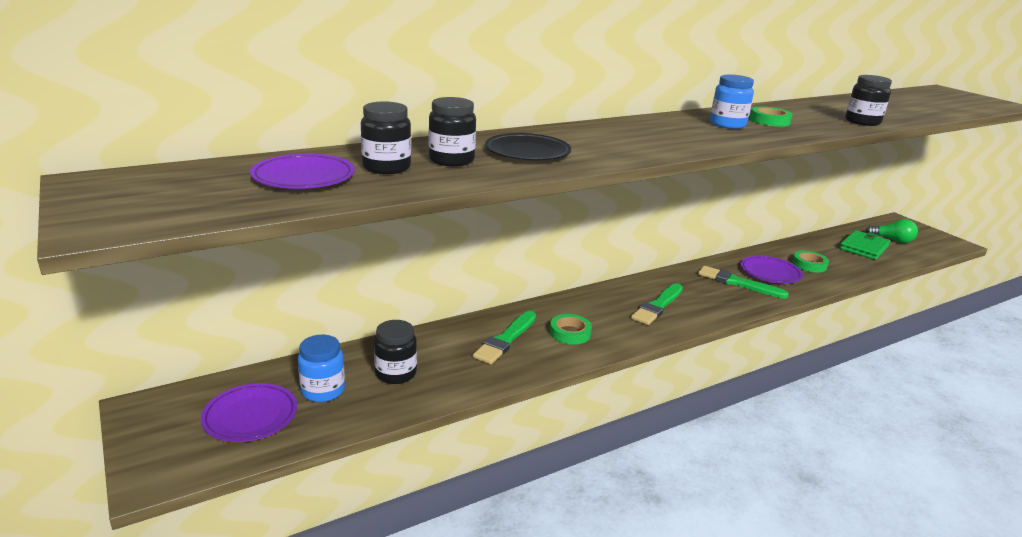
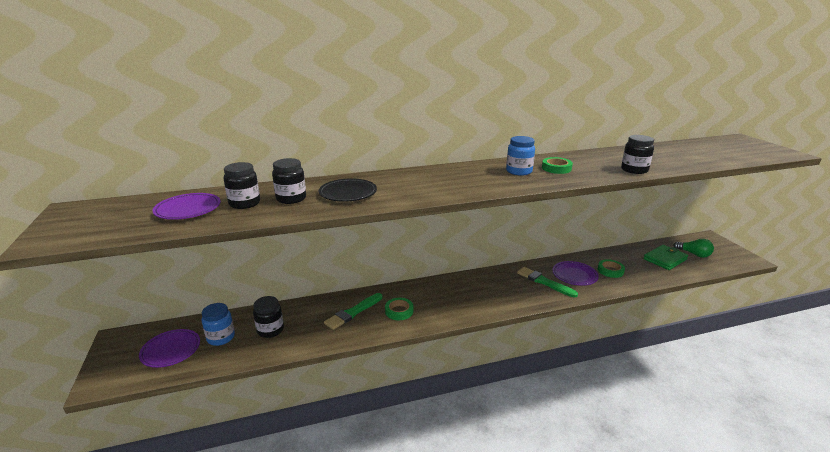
camera: 15 degrees right, 0 degrees up
green brush [631,283,683,325] -> none

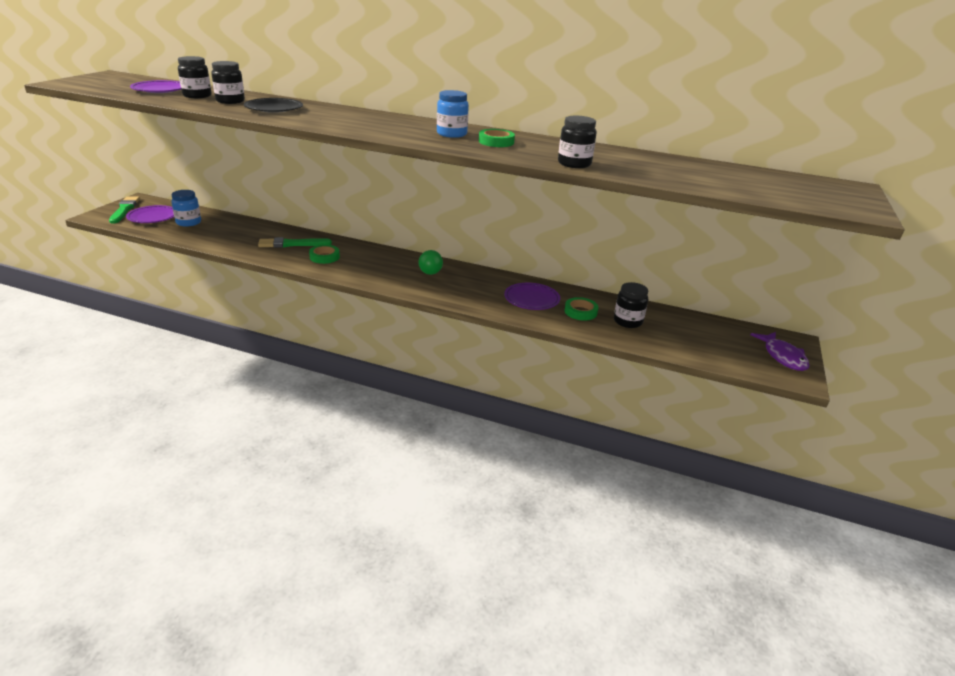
camera: 35 degrees right, 5 degrees up
black jar [253,296,284,338] -> black jar moved to [614,282,648,328]
green brush [517,267,578,297] -> green brush moved to [109,197,140,224]
green wallet [644,245,688,270] -> none
green light bulb [673,239,714,258] -> green light bulb moved to [418,250,443,275]
none -> purple fish [750,332,810,371]

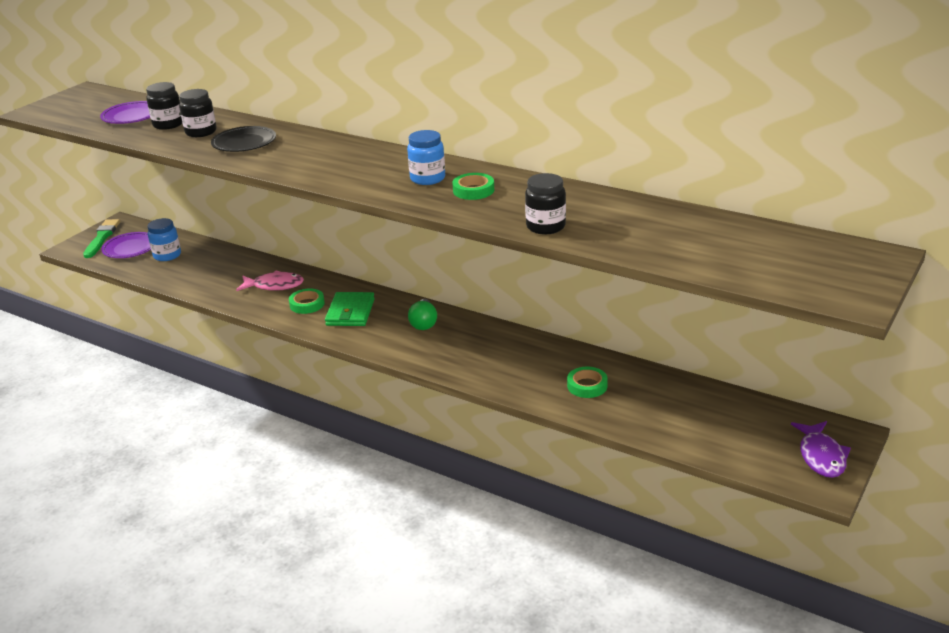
camera: 15 degrees right, 0 degrees up
green brush [258,237,332,248] -> pink fish [236,271,304,291]
purple plate [504,283,560,310] -> none
black jar [614,282,648,328] -> none
none -> green wallet [325,292,375,326]

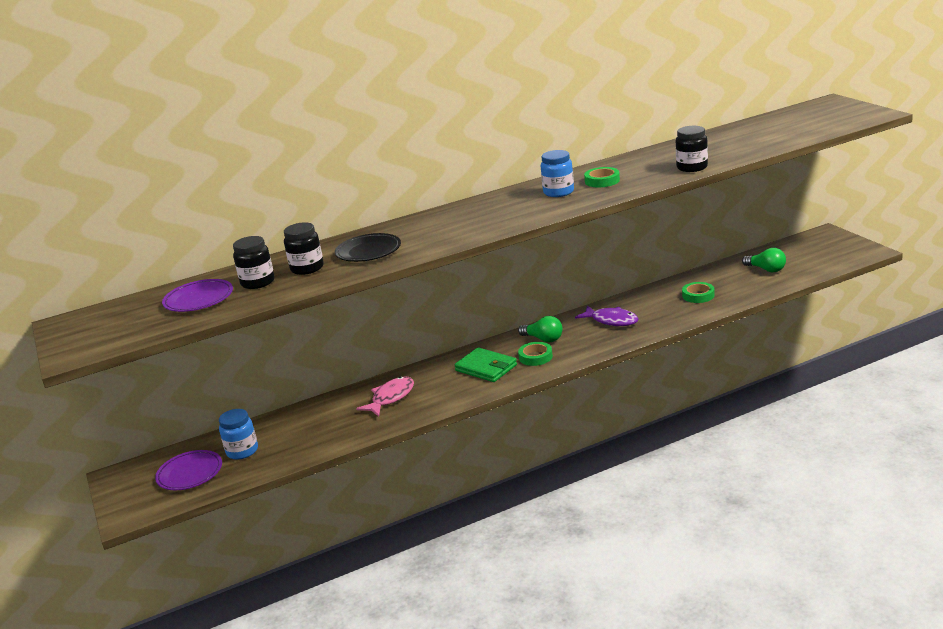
camera: 55 degrees left, 5 degrees down
green brush [83,219,120,258] -> none
green tape [289,288,325,314] -> green tape moved to [518,342,553,366]
purple fish [791,421,851,478] -> purple fish moved to [575,305,639,326]
none -> green light bulb [742,248,786,272]

